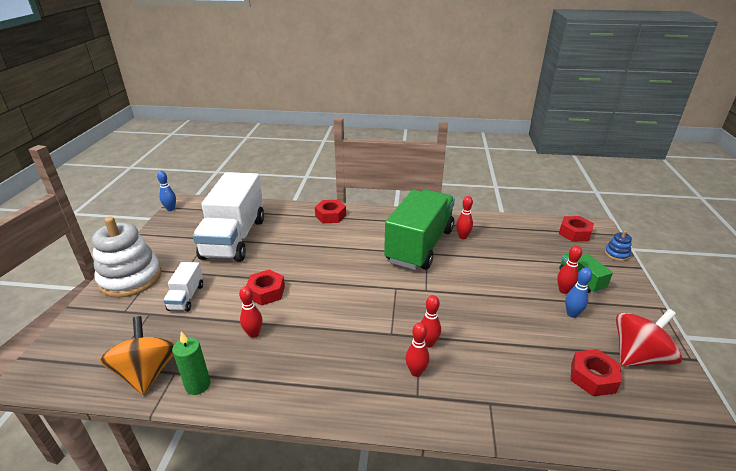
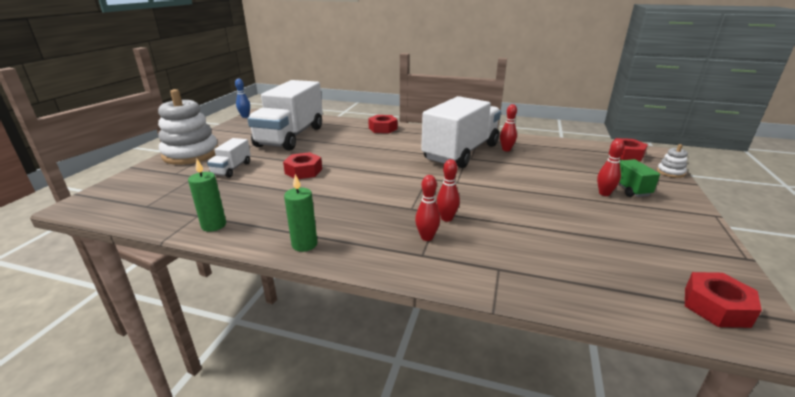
camera: 10 degrees right, 5 degrees down
orange spinning top [99,316,175,395] -> none
red bowling pin [239,286,262,338] -> none
green truck [384,190,455,270] -> white truck [421,96,501,168]
blue bowling pin [565,268,592,318] -> none
red nut [571,349,621,396] -> red nut moved to [685,272,762,328]
blue stacking toy [605,230,632,261] -> white stacking toy [657,144,688,178]
red spinning top [616,309,682,367] -> none
none -> green candle [284,174,317,252]

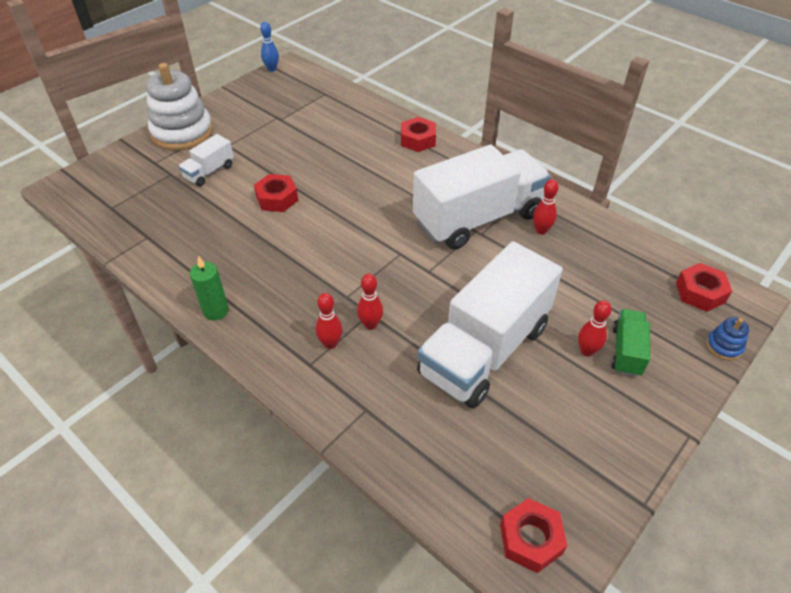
camera: 25 degrees right, 20 degrees up
green candle [188,159,226,232] -> none
white truck [247,80,323,151] -> white truck moved to [417,241,563,408]
white stacking toy [657,144,688,178] -> blue stacking toy [706,317,749,361]

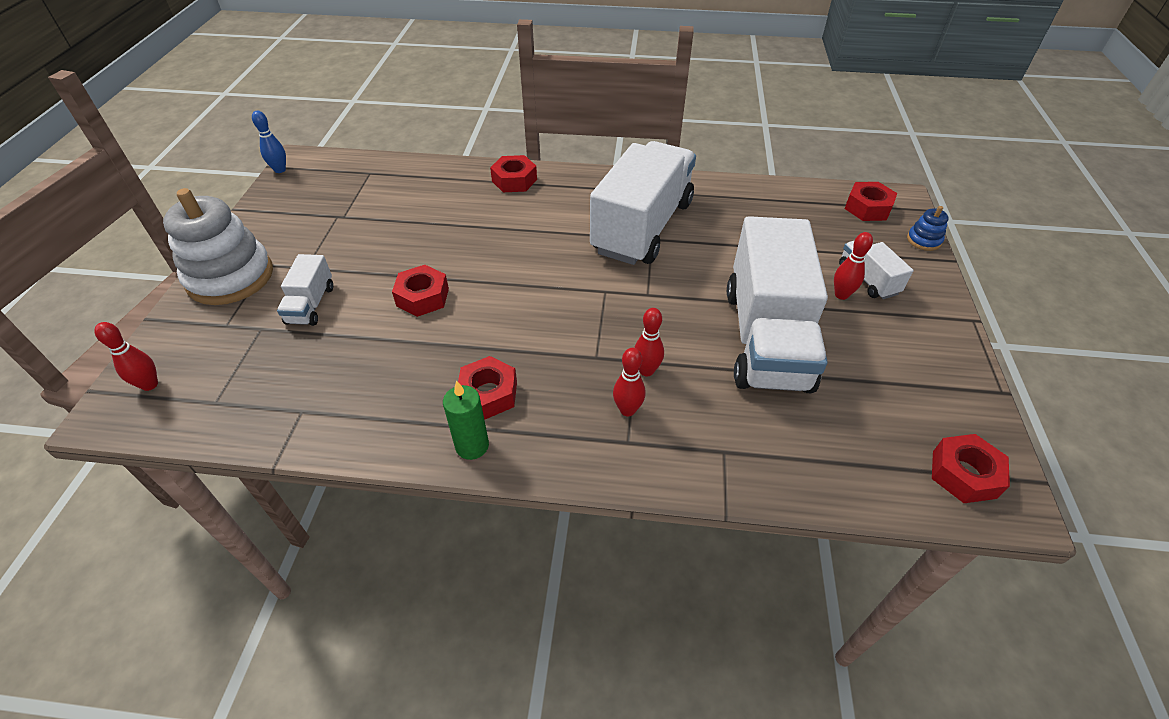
camera: 35 degrees left, 0 degrees up
red bowling pin [533,179,559,235] -> red bowling pin moved to [94,322,158,391]
green truck [611,309,650,377] -> white truck [839,240,914,299]
none -> red nut [458,356,517,419]

